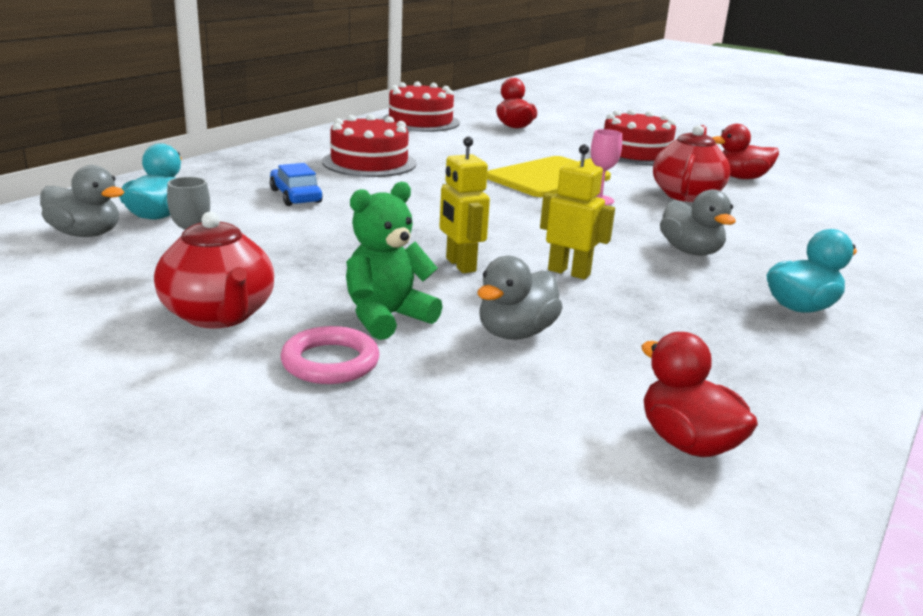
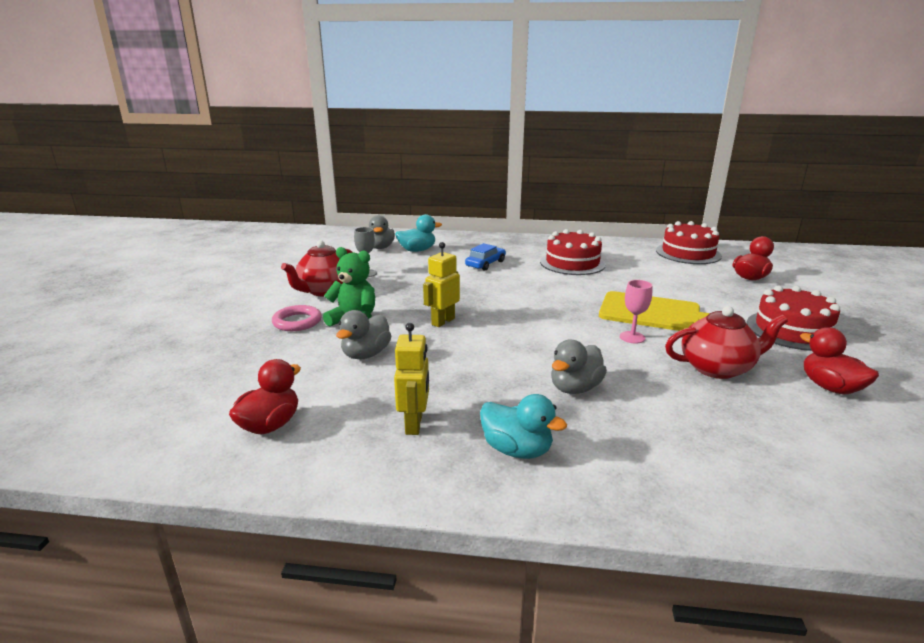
camera: 65 degrees right, 0 degrees up
grey duck [478,256,563,340] -> grey duck turned 75 degrees counterclockwise [336,310,391,359]
yellow robot [540,144,615,279] -> yellow robot moved to [394,323,429,435]

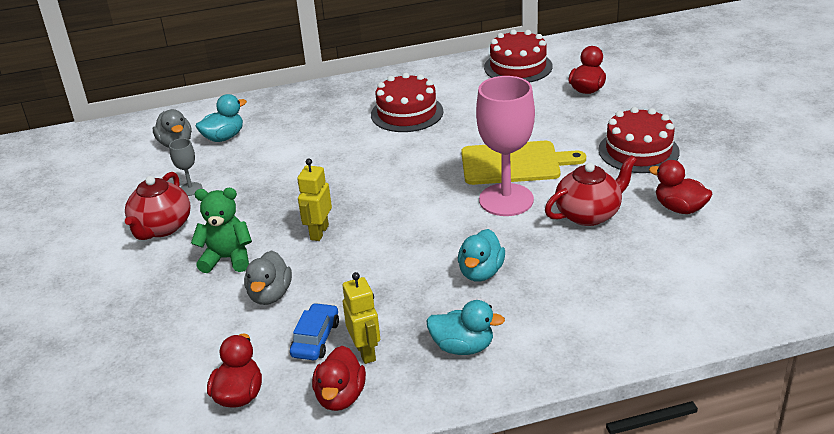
camera: 20 degrees left, 10 degrees up
pink ring [272,305,322,331] -> none
blue car [465,243,506,271] -> blue car moved to [290,303,339,360]
grey duck [551,340,607,394] -> turquoise duck [458,229,505,282]
pink goblet [620,280,652,343] -> pink goblet [476,76,535,216], size x2.25
none -> red duck [312,346,366,411]

